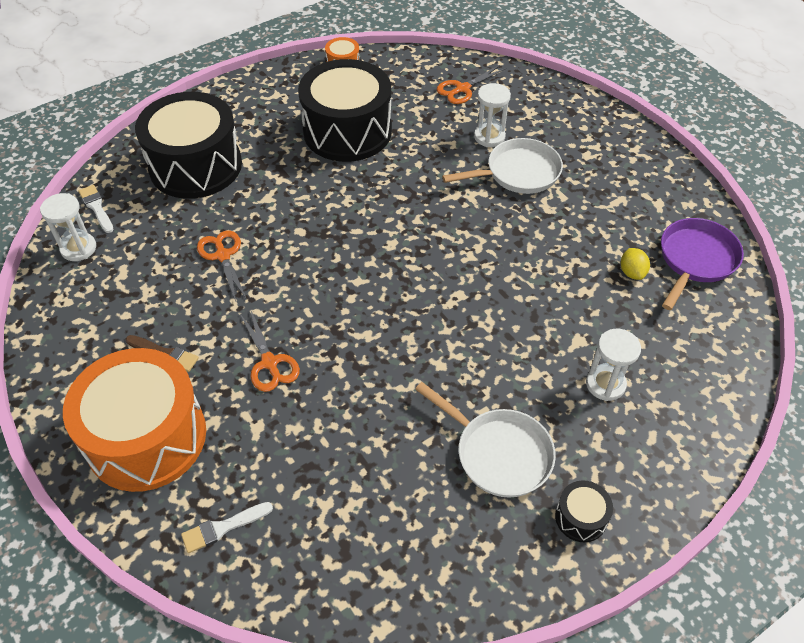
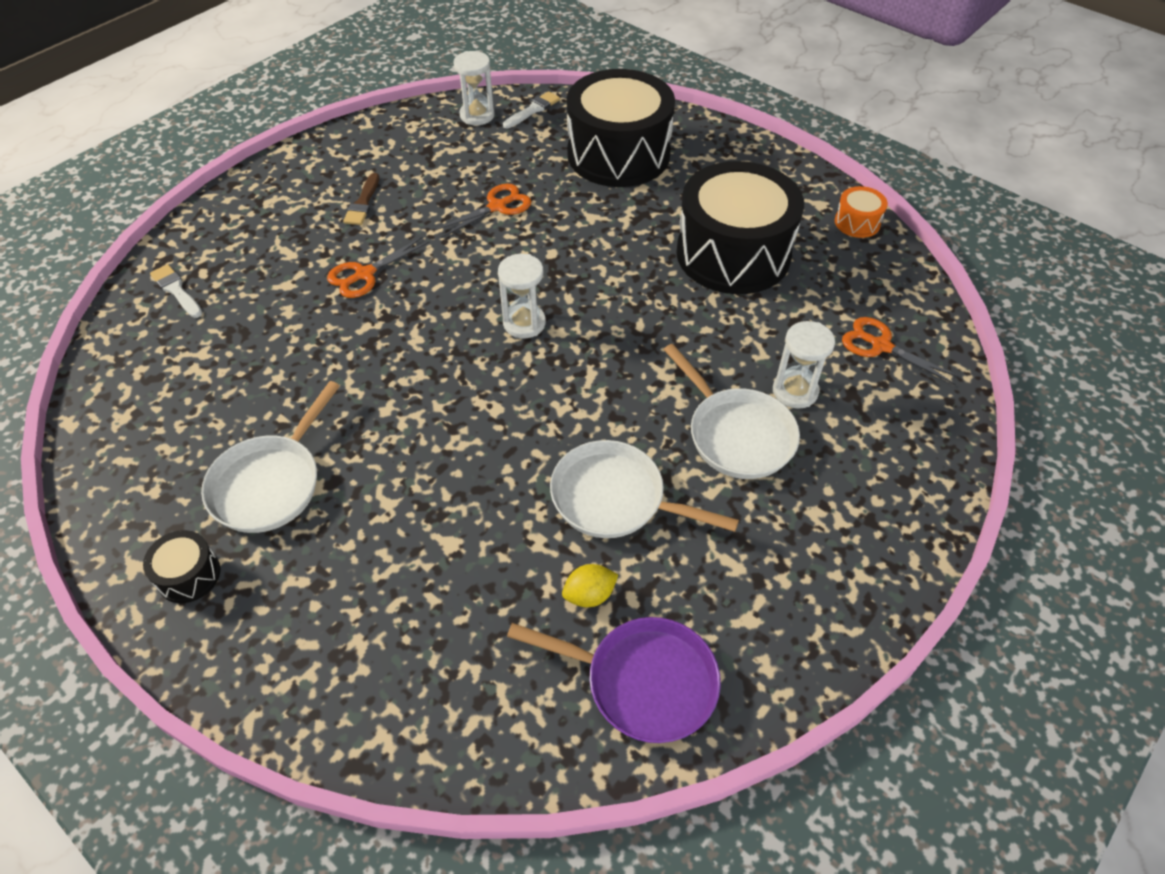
camera: 75 degrees right, 0 degrees up
orange drum [63,348,206,492] -> none
white hourglass [586,329,641,401] -> white hourglass moved to [498,254,546,338]
none -> white pan [550,440,739,538]

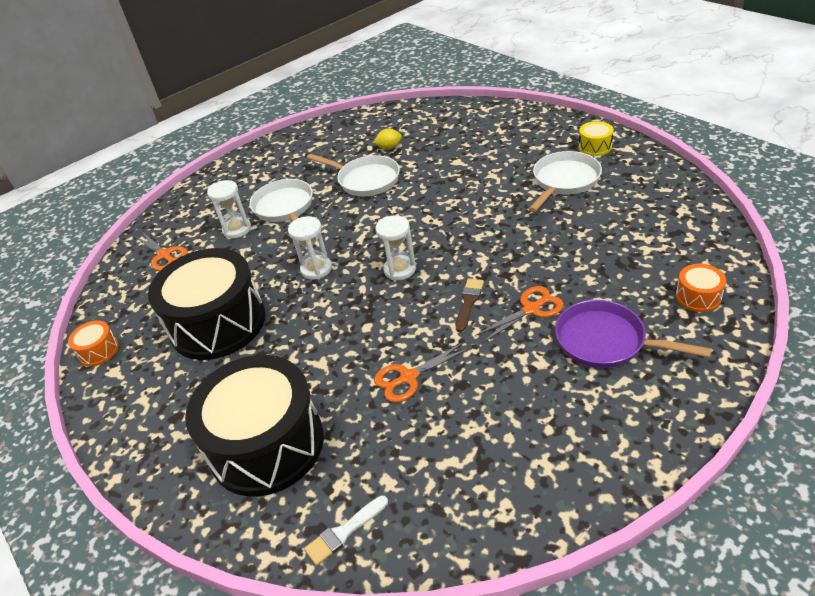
camera: 165 degrees left, 10 degrees down
black drum [143,530,220,603] -> yellow drum [579,121,614,156]
white brush [150,264,203,318] -> orange drum [676,264,726,312]
brown brush [343,173,379,225] -> brown brush moved to [456,278,484,332]
white hourglass [453,51,494,125] -> white hourglass moved to [288,216,332,280]
purple pan [507,617,721,743] -> purple pan moved to [555,300,712,368]

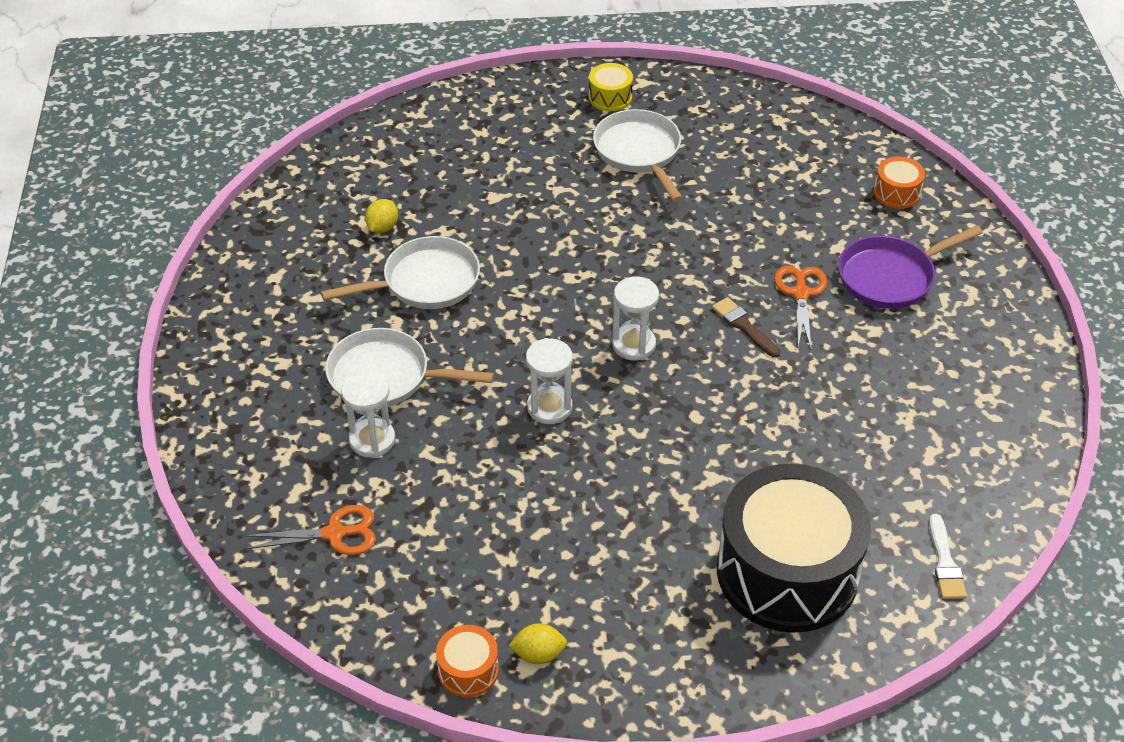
camera: 60 degrees left, 5 degrees up
black drum [148,248,266,360] -> none
orange scissors [374,342,471,402] -> none
none -> yellow lemon [508,623,567,664]

